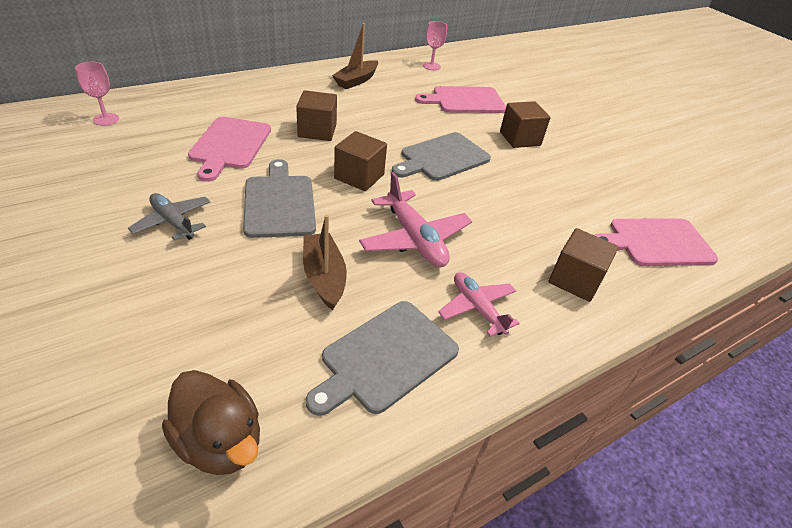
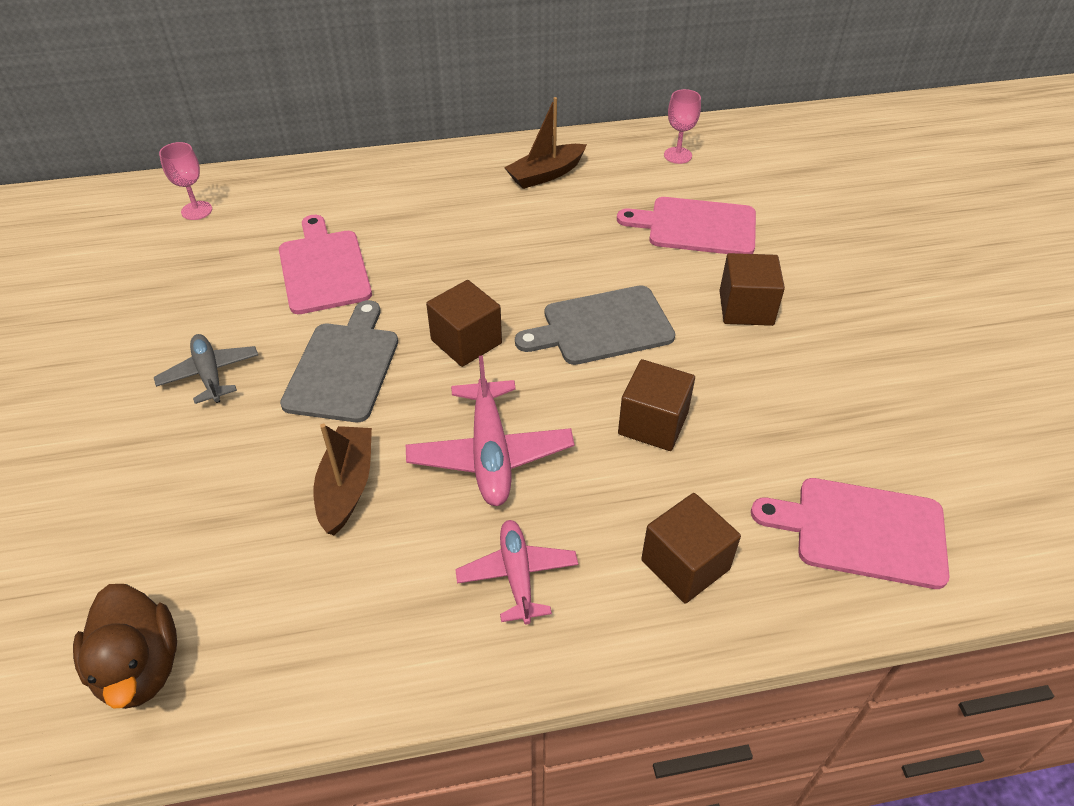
camera: 25 degrees right, 5 degrees up
pink cutting board [188,117,271,182] -> pink cutting board turned 135 degrees clockwise [279,215,372,314]
brown cube [296,90,337,141] -> brown cube moved to [618,359,695,451]
grey cutting board [306,301,459,416] -> none

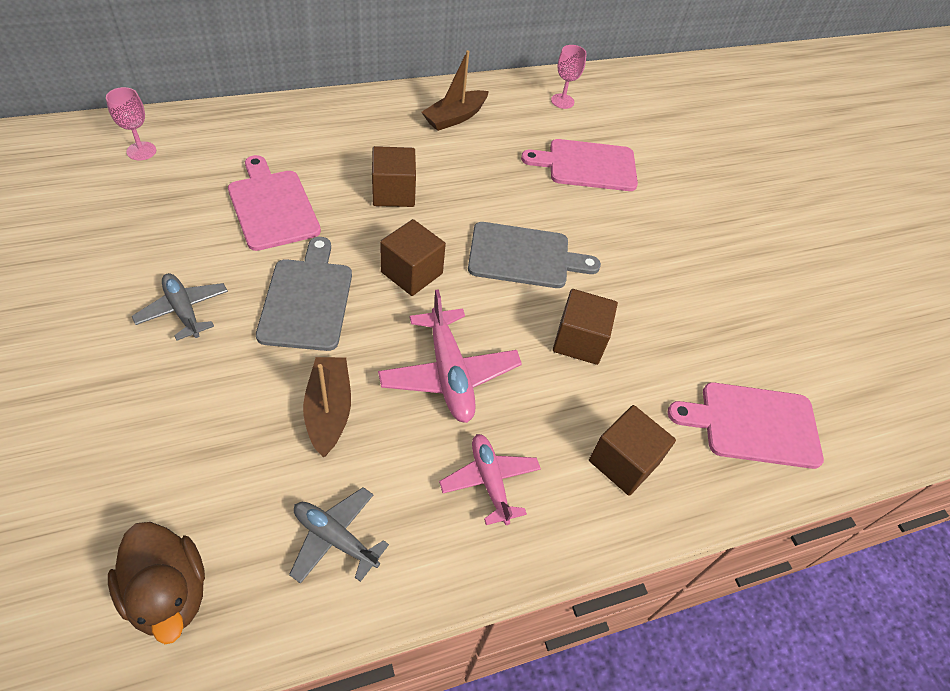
camera: 15 degrees left, 5 degrees up
grey cutting board [515,285,675,365] -> grey cutting board turned 150 degrees counterclockwise [468,222,601,288]
brown cube [719,253,785,326] -> brown cube moved to [372,146,416,207]
none -> grey plane [289,487,389,584]

